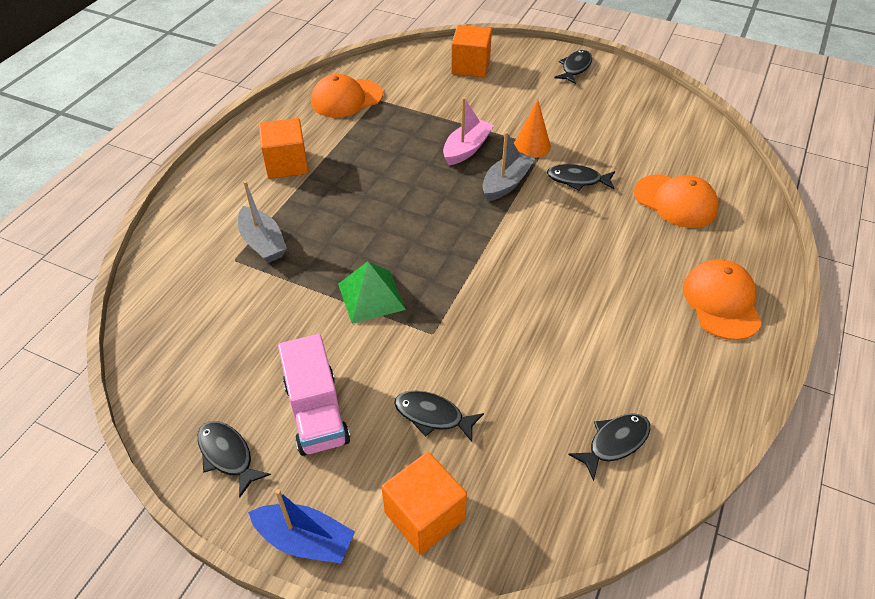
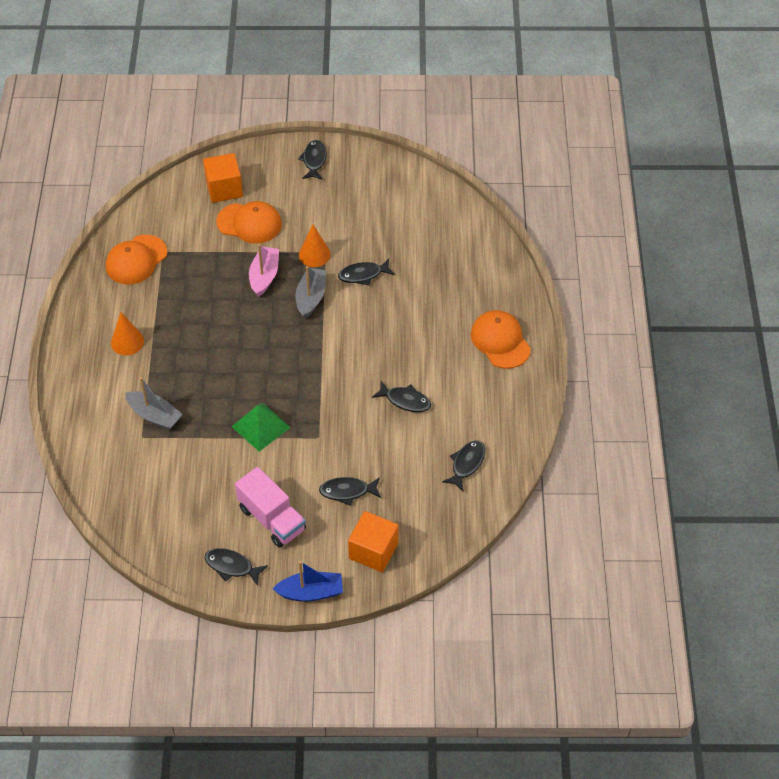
camera: 25 degrees left, 5 degrees up
orange cube [259,118,309,179] -> orange cone [111,312,144,355]
orange cap [634,174,719,228] -> orange cap moved to [216,201,282,244]
none -> black fish [372,381,431,412]

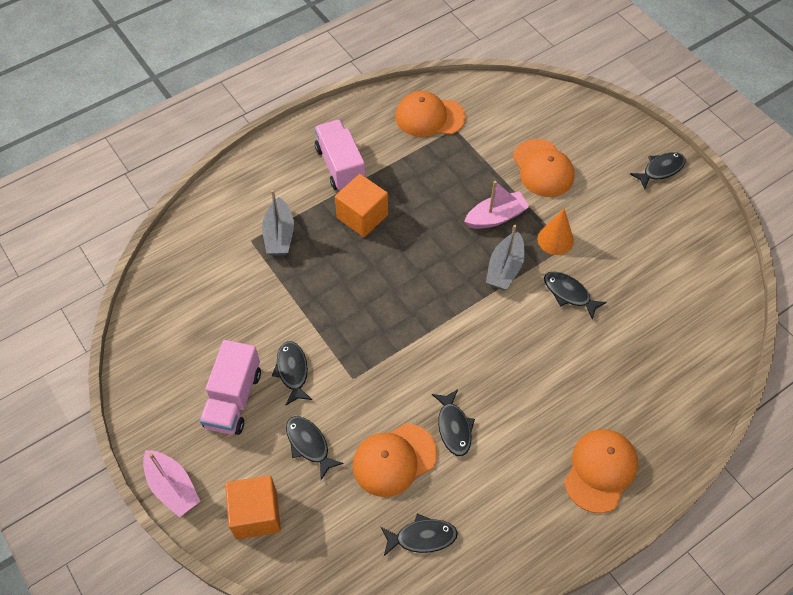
camera: 55 degrees right, 5 degrees up
orange cone [111,312,144,355] -> pink truck [315,120,365,190]
orange cube [203,153,243,203] -> orange cube moved to [335,174,388,237]
black fish [205,548,268,586] -> black fish moved to [272,341,312,405]
green pyramid [231,403,291,452] -> none
blue boat [273,561,343,602] -> pink boat [143,450,200,517]
grey boat [295,266,326,319] -> grey boat turned 135 degrees clockwise [486,225,525,290]
none -> orange cap [352,423,438,497]

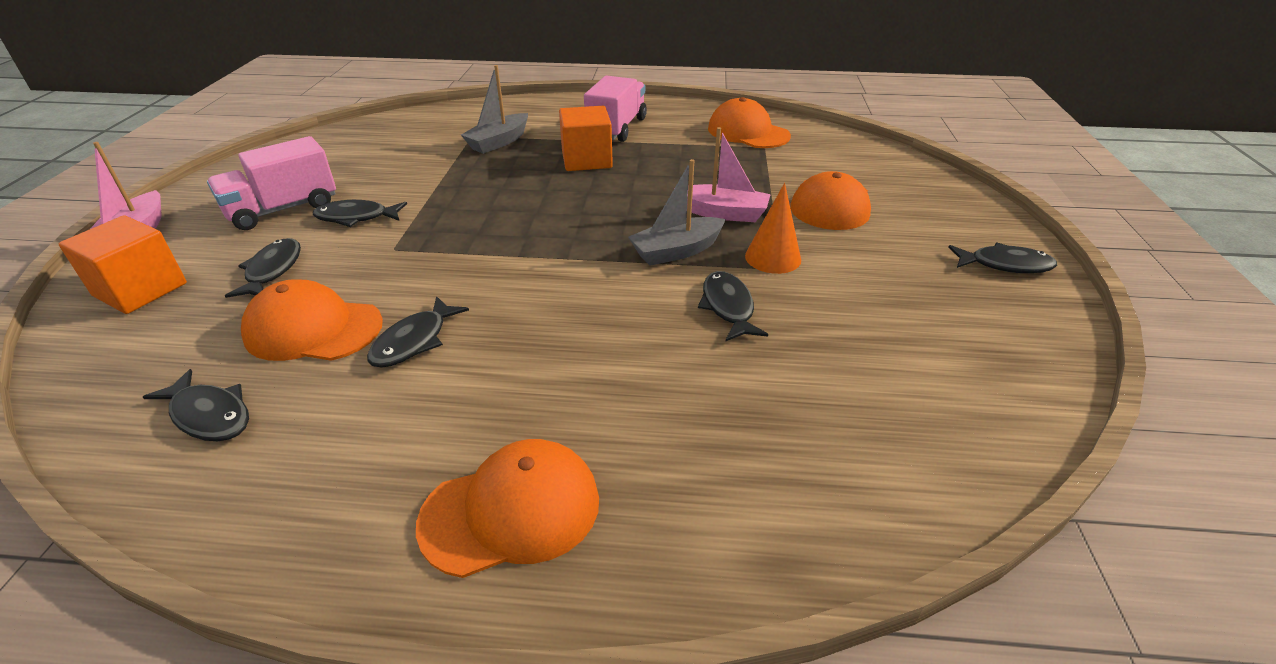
camera: 40 degrees right, 20 degrees down
black fish [272,341,312,405] -> black fish turned 120 degrees counterclockwise [313,200,407,227]

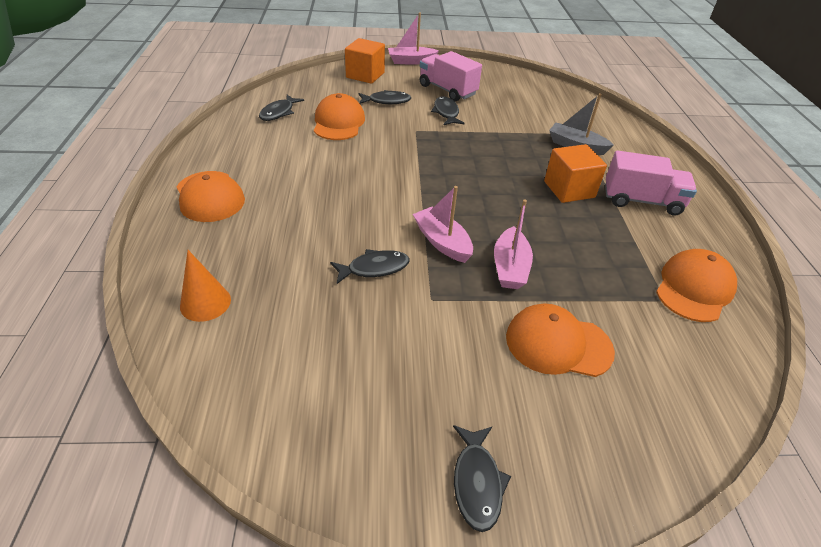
camera: 80 degrees right, 5 degrees up
black fish [367,296,469,368] -> none
grey boat [628,159,726,266] -> pink boat [413,186,473,263]
orange cone [745,183,801,274] -> orange cone moved to [180,250,231,322]

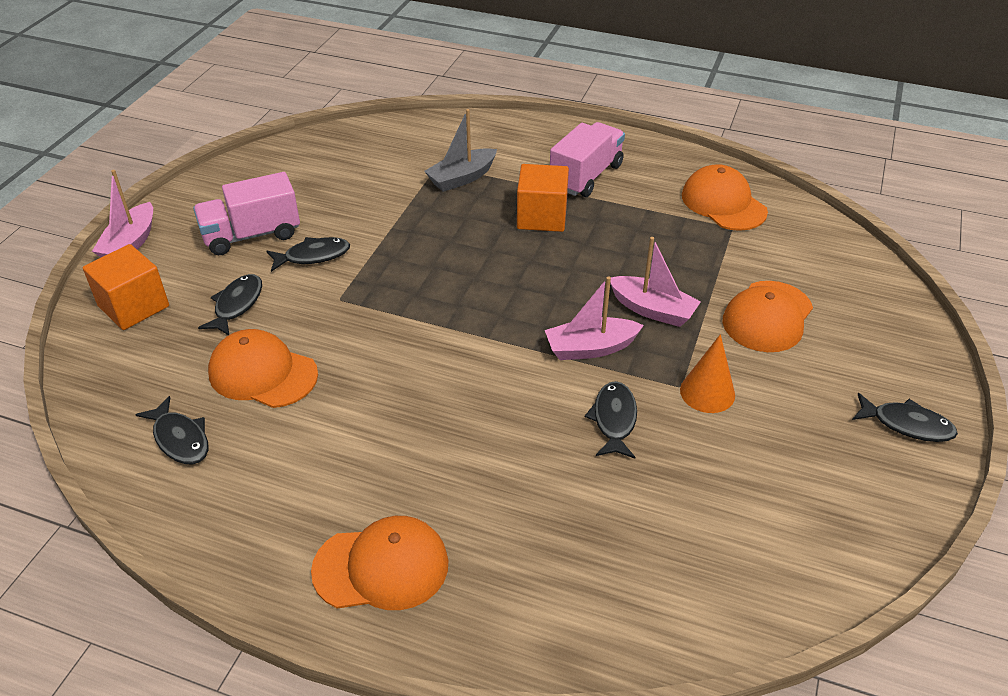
camera: 65 degrees left, 0 degrees up
orange cone [180,250,231,322] -> orange cone moved to [680,334,735,413]
black fish [431,96,465,125] -> black fish turned 150 degrees clockwise [266,237,350,272]

